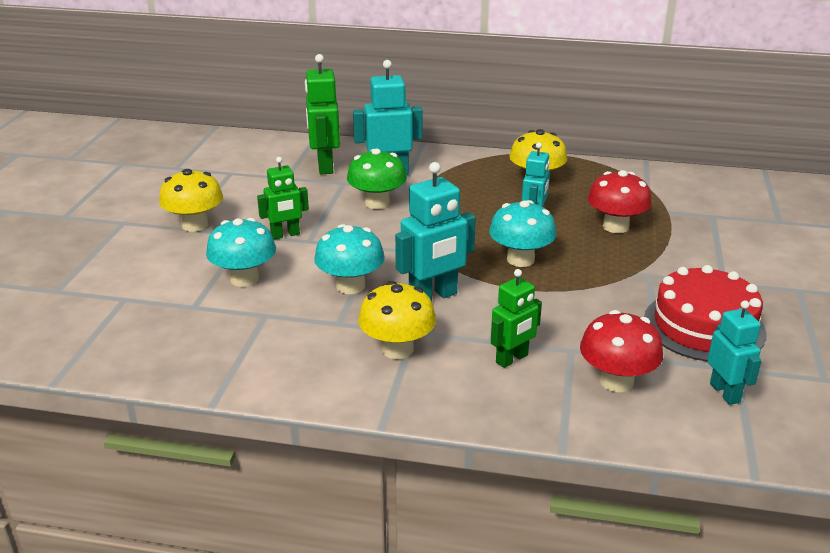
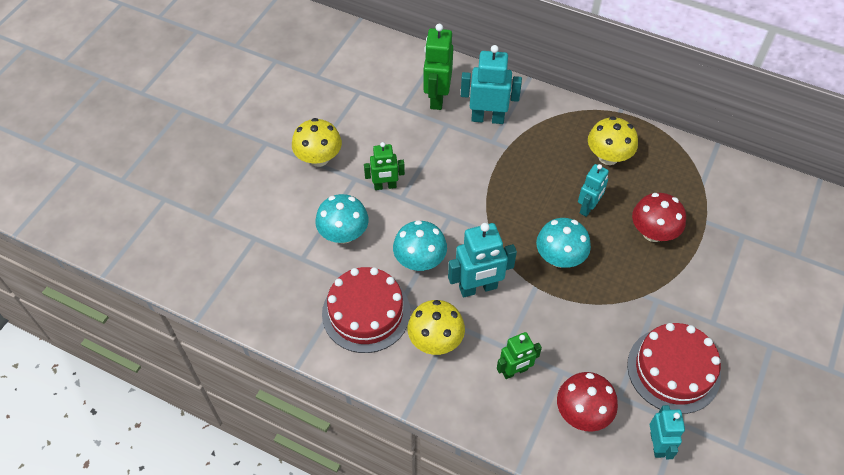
camera: 15 degrees right, 25 degrees up
green mushroom [347,149,407,209] -> none
none -> red cake [322,267,410,353]

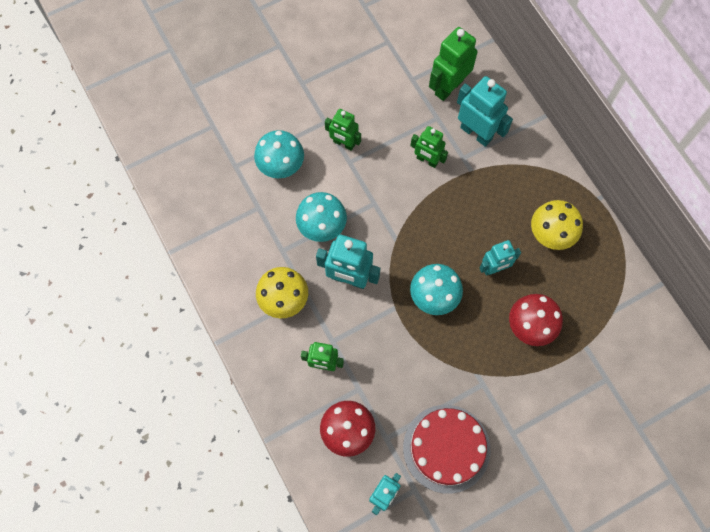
camera: 35 degrees right, 15 degrees up
yellow mushroom [292,118,342,167] -> none
red cake [322,267,410,353] -> none
none -> green robot [411,126,448,168]

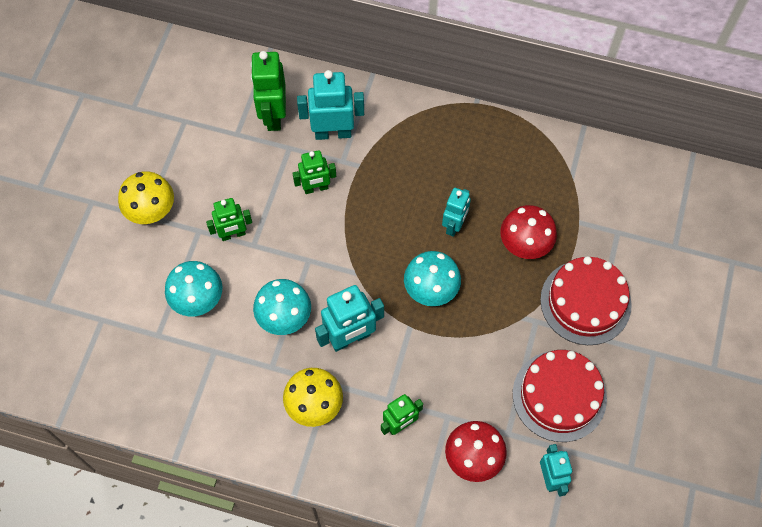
camera: 45 degrees left, 5 degrees down
yellow mushroom [531,200,583,250] -> yellow mushroom moved to [118,171,174,224]
none -> red cake [540,256,632,345]

